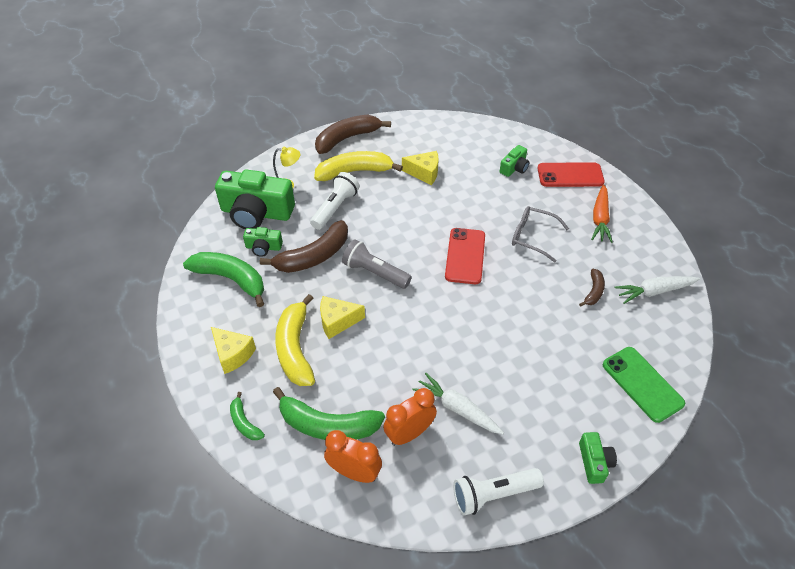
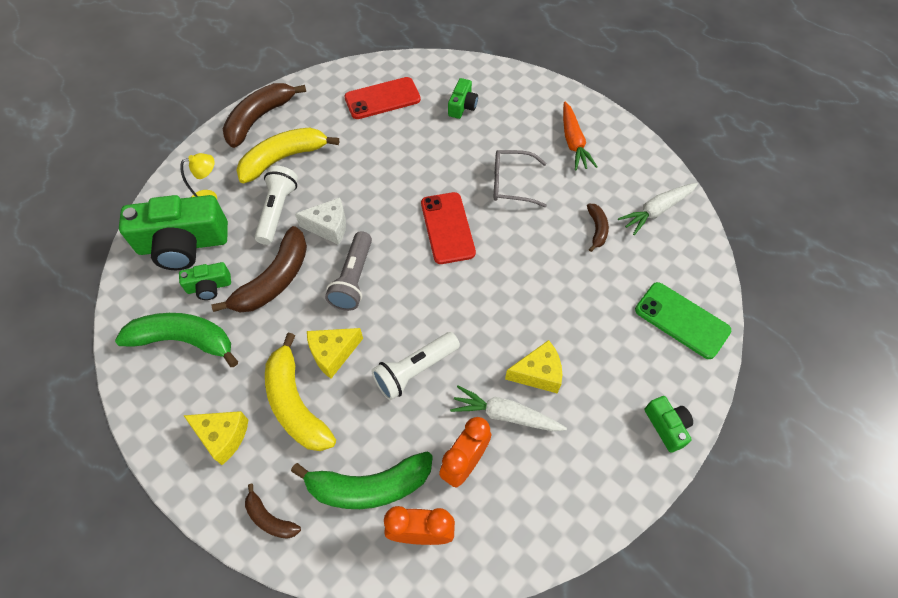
camera: 20 degrees left, 10 degrees up
green banana [230,392,265,440] -> brown banana [245,484,301,539]
grey flashlight [342,239,412,289] -> grey flashlight turned 90 degrees counterclockwise [325,231,372,311]
yellow cheese [402,151,439,185] -> yellow cheese moved to [505,340,562,393]
white flashlight [453,468,544,516] -> white flashlight moved to [372,332,460,400]
red phone [537,163,605,187] -> red phone moved to [344,77,421,119]
none -> white cheese [295,198,346,245]

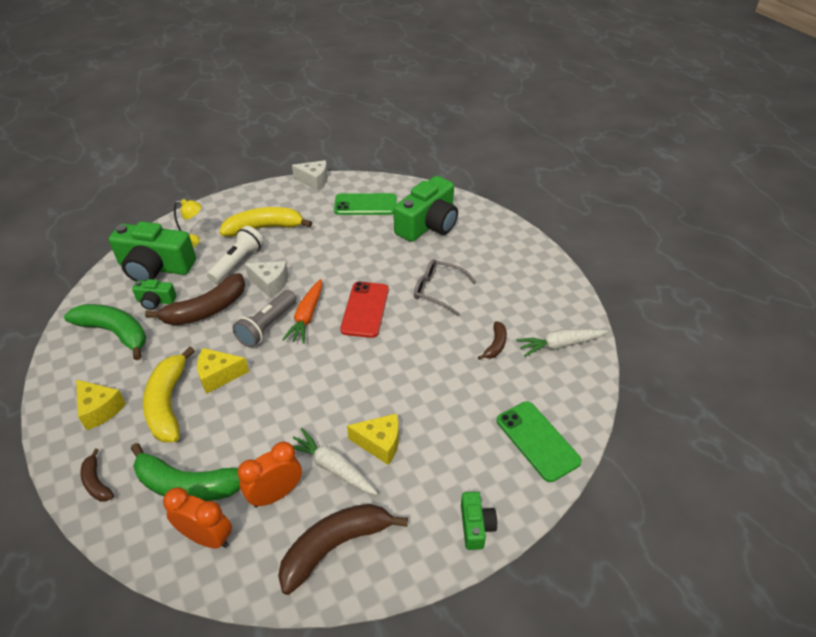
camera: 20 degrees right, 15 degrees down
brown banana [223,83,306,148] -> brown banana moved to [278,504,408,595]
red phone [344,77,421,119] -> green phone [334,193,397,215]
white flashlight [372,332,460,400] -> none
green camera [448,78,478,119] -> green camera [394,176,458,242], size x2.09
orange carrot [563,102,597,170] -> orange carrot moved to [282,279,322,344]
none -> white cheese [292,160,328,191]

